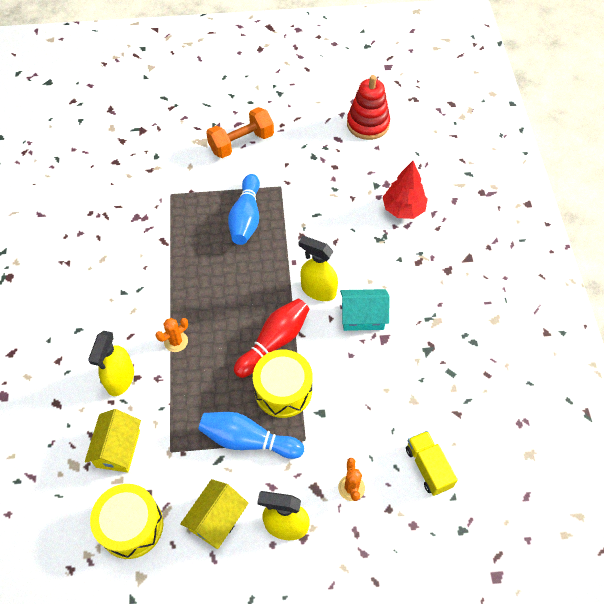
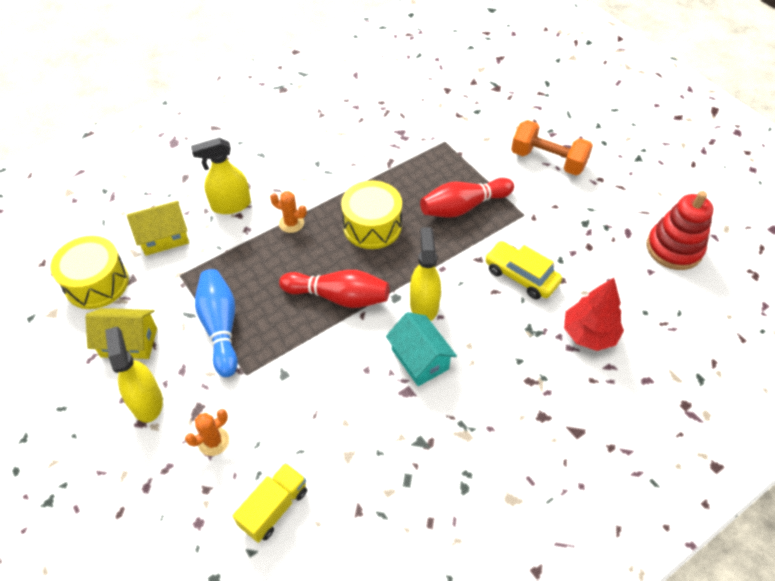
camera: 60 degrees right, 5 degrees down
blue bowling pin [228,174,260,245] -> red bowling pin [420,178,514,218]
yellow drum [253,350,313,418] -> yellow drum moved to [341,180,402,249]
none -> yellow car [485,241,562,299]

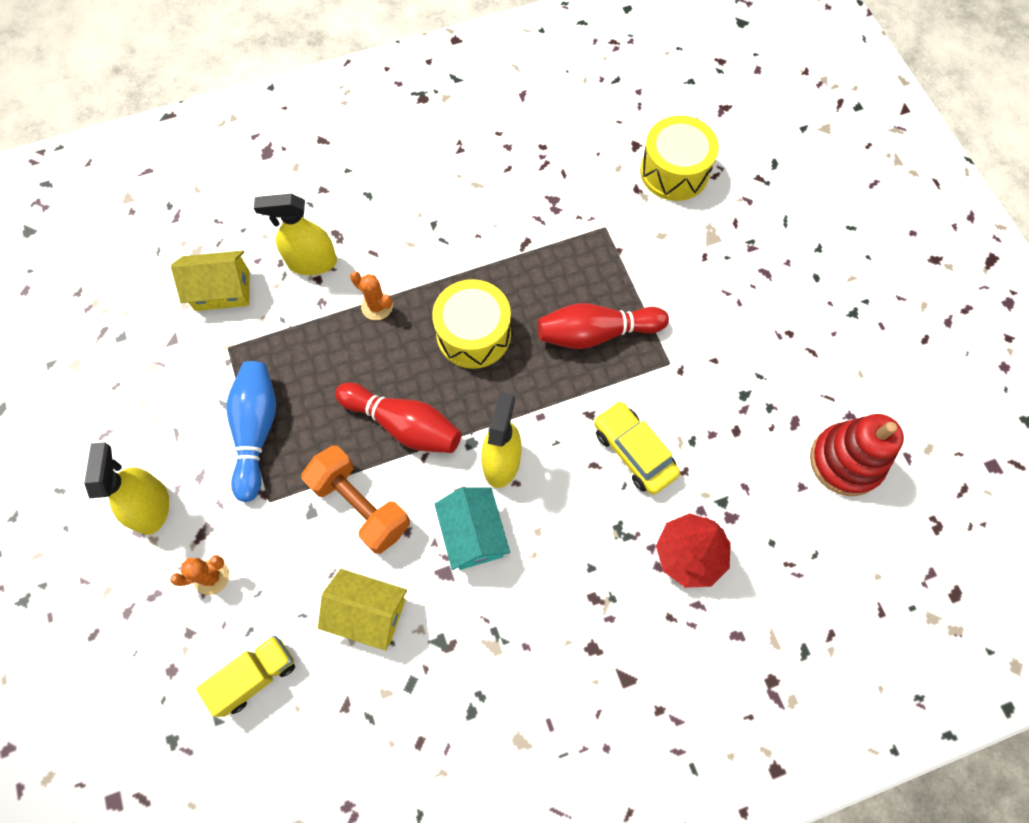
camera: 15 degrees right, 15 degrees up
yellow drum [51,236,129,309] -> yellow drum moved to [640,116,719,201]
yellow house [85,308,157,359] -> yellow house moved to [318,569,407,651]
orange dumbbell [511,120,593,175] -> orange dumbbell moved to [301,446,410,554]

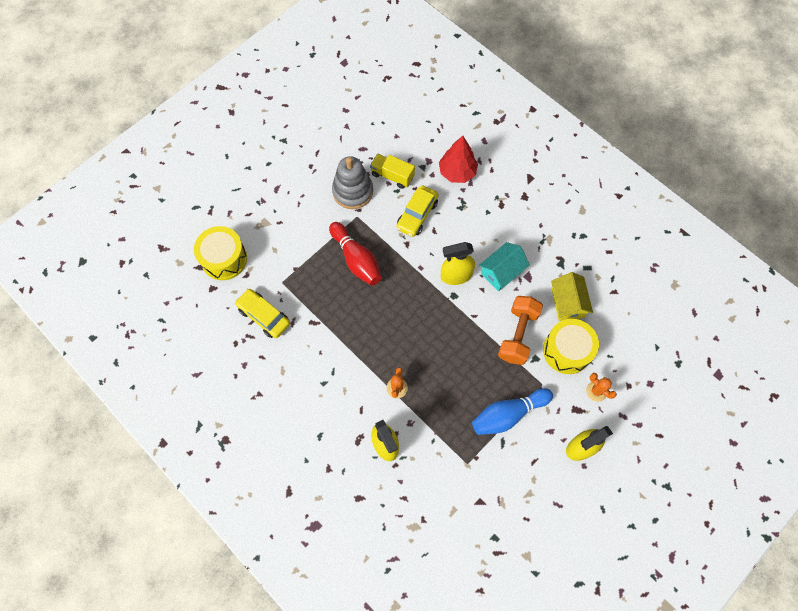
camera: 115 degrees left, 0 degrees up
yellow house [171,251,249,311] -> none
yellow truck [196,636,295,717] -> yellow truck moved to [370,153,415,189]
red bowling pin [335,382,461,453] -> none
yellow drum [432,279,511,369] -> yellow drum moved to [543,319,599,374]
red stacking toy [810,414,904,496] -> none
none -> yellow car [235,289,290,338]
none -> grey stacking toy [332,156,373,209]

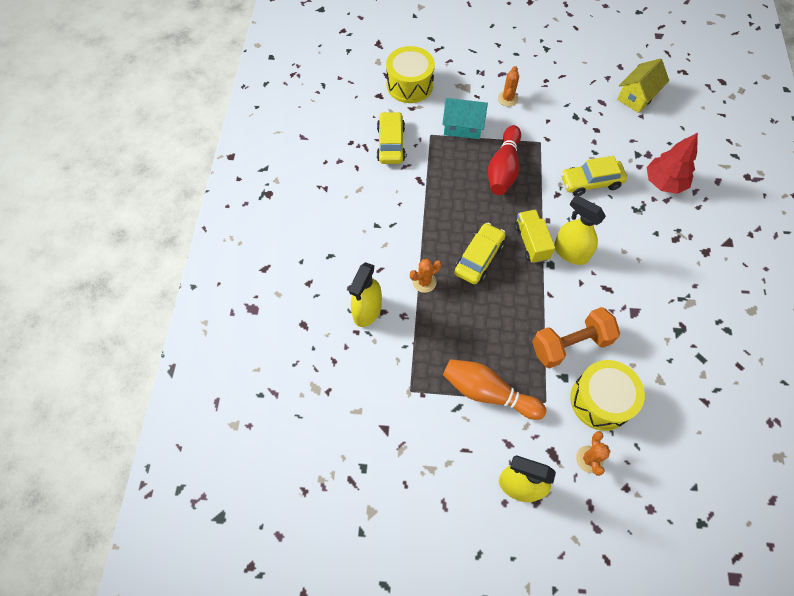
camera: 50 degrees right, 5 degrees down
grey stacking toy [332,156,373,209] -> none
yellow truck [370,153,415,189] -> yellow truck moved to [514,210,555,263]
blue bowling pin [472,388,553,435] -> orange bowling pin [443,359,546,420]
turquoise house [479,242,530,291] -> turquoise house moved to [442,98,488,139]
yellow house [551,272,593,321] -> yellow house moved to [617,58,669,113]
none -> yellow car [455,223,505,284]
none -> orange cactus [498,66,519,107]

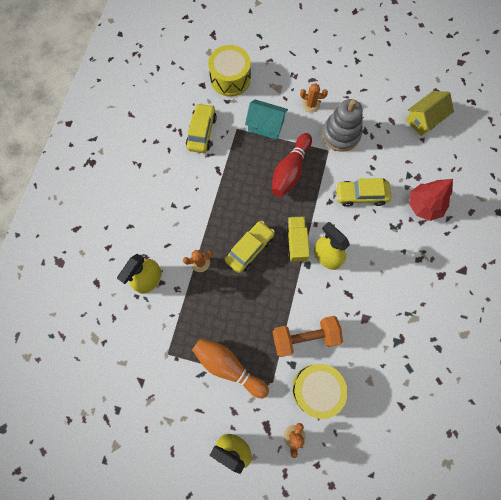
camera: 10 degrees right, 10 degrees up
orange cactus [498,66,519,107] -> orange cactus turned 75 degrees clockwise [300,83,328,113]
none -> grey stacking toy [322,99,363,152]

